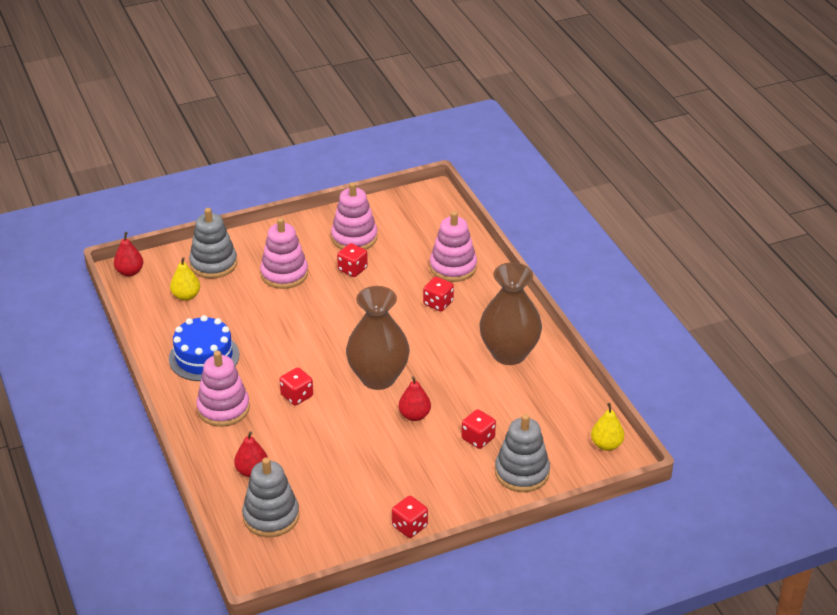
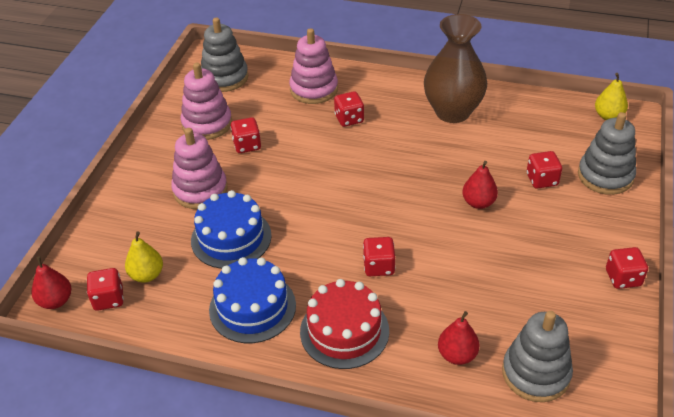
camera: 50 degrees left, 5 degrees up
grey stacking toy [189,208,237,279] -> grey stacking toy moved to [201,18,249,92]
pink stacking toy [196,351,250,427] -> red cake [300,279,389,369]
brown vase [346,286,410,390] -> none
none -> red dice [87,268,124,311]
none -> blue cake [191,190,272,269]

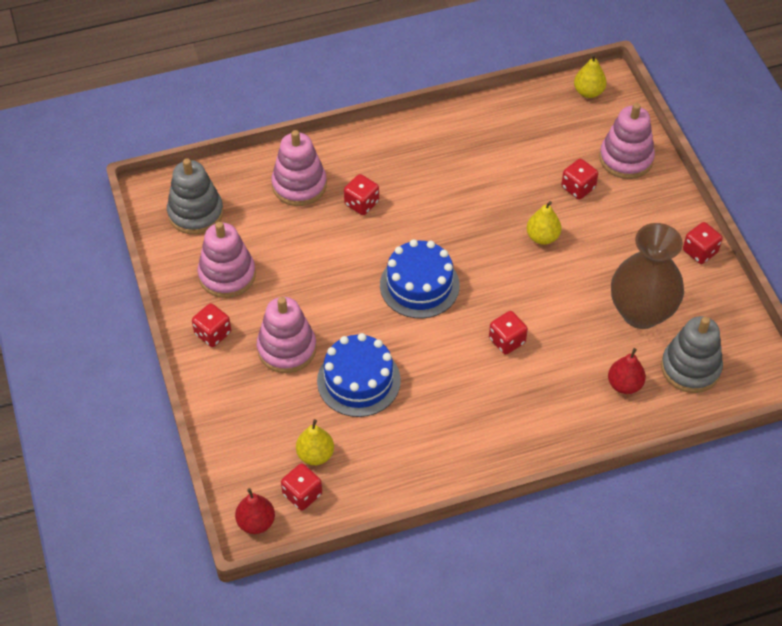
camera: 35 degrees left, 10 degrees up
blue cake [209,257,296,343] -> blue cake moved to [380,239,460,318]
red dice [230,117,261,153] -> red dice moved to [192,303,231,347]
red cake [300,279,389,369] -> none
brown vase [424,14,487,123] -> brown vase moved to [611,223,684,329]
red pear [462,161,498,209] -> yellow pear [527,201,561,245]
grey stacking toy [578,112,636,195] -> pink stacking toy [599,103,655,179]

